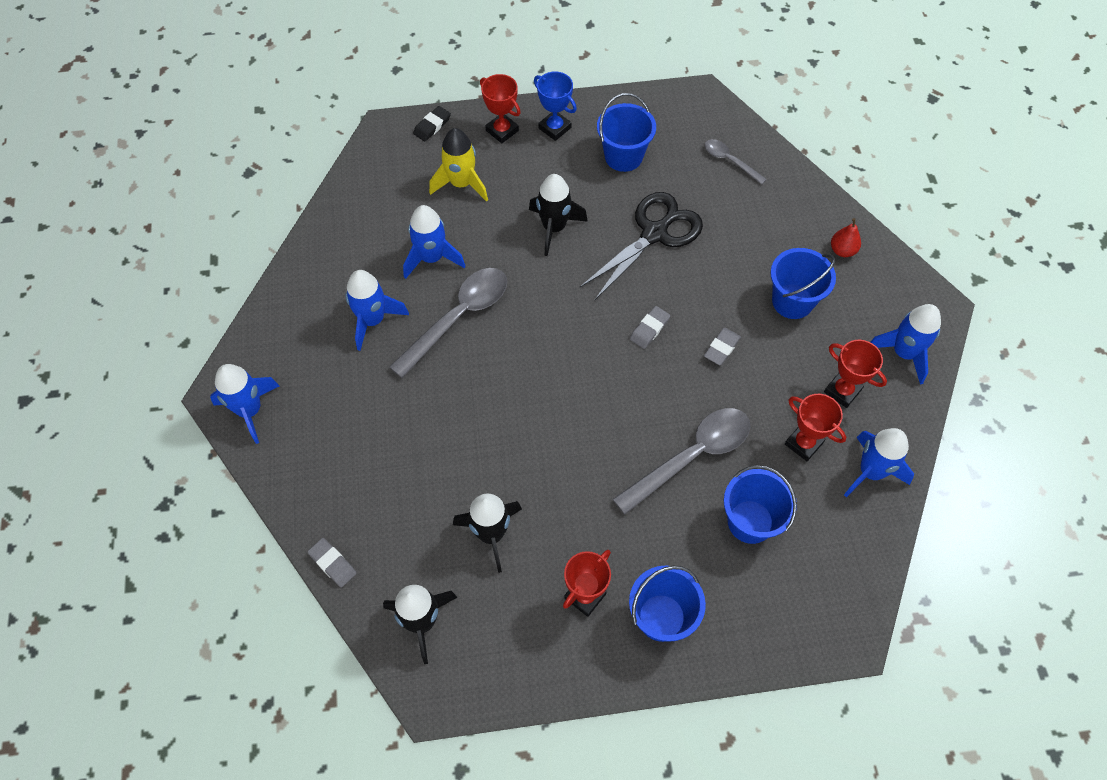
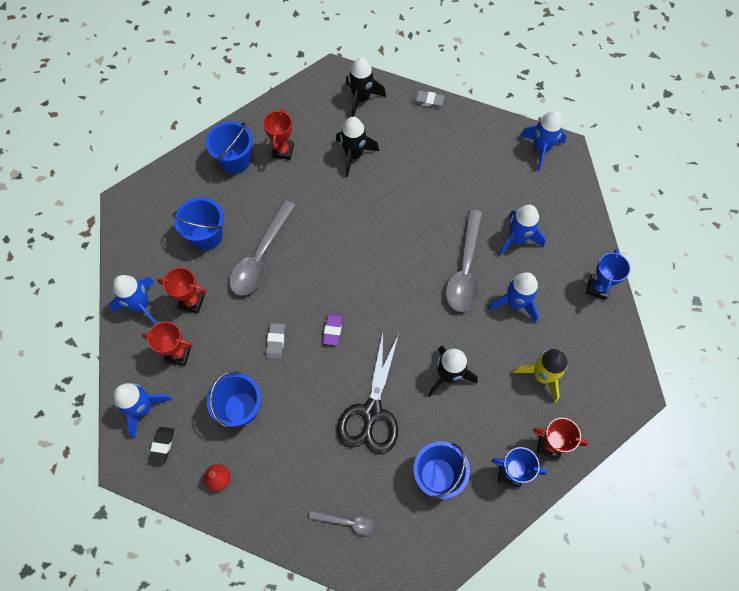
camera: 150 degrees right, 5 degrees up
black eraser [413,106,451,142] -> black eraser moved to [148,427,174,465]
grey eraser [630,306,670,349] -> purple eraser [323,313,343,346]
none -> blue trophy [586,249,630,300]

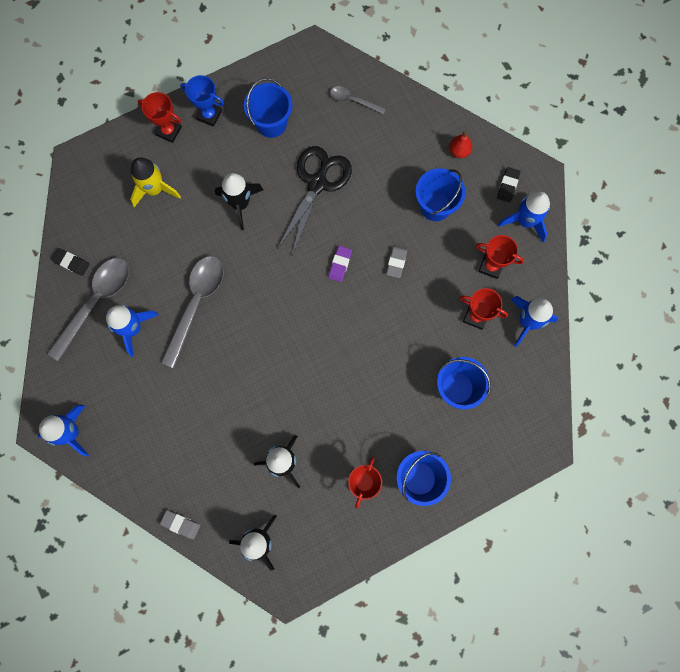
camera: 170 degrees left, 10 degrees up
grey spoon [229,200,296,296] -> grey spoon moved to [47,258,129,361]
blue rocket [488,272,539,323] -> none
blue trophy [586,249,630,300] -> black eraser [51,248,90,276]

